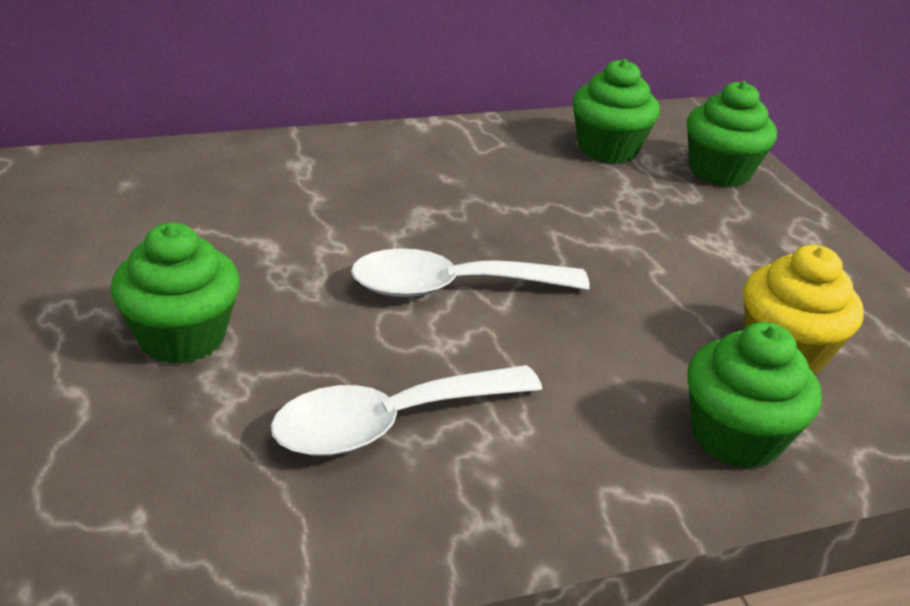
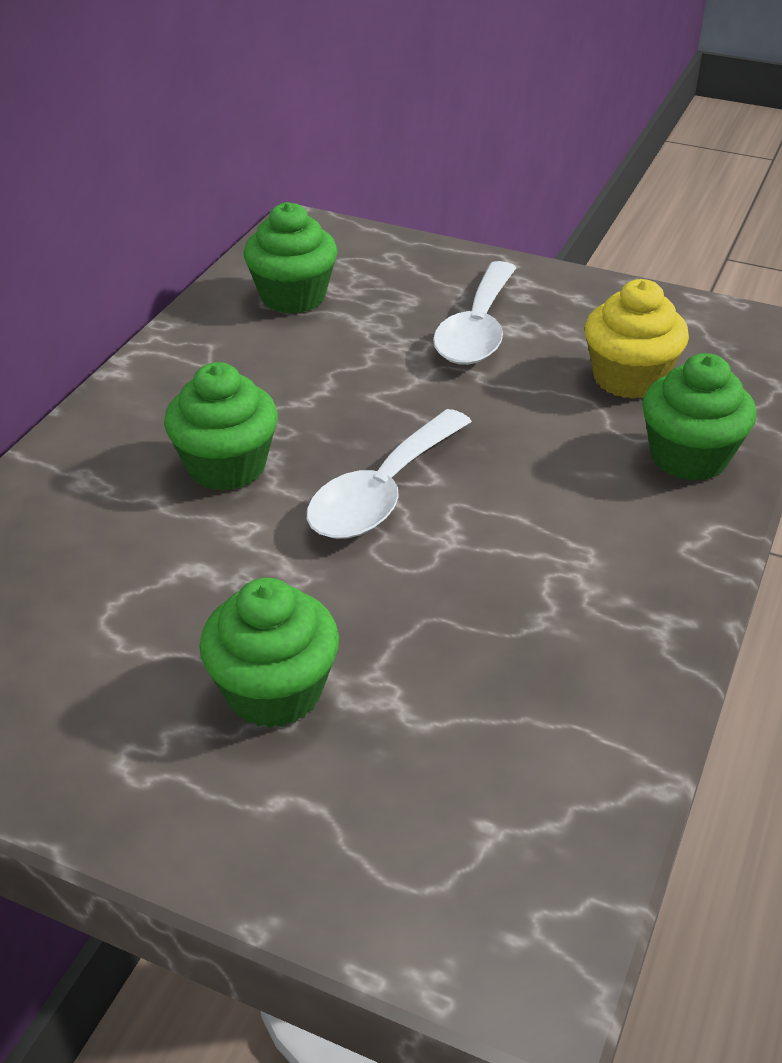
camera: 45 degrees left, 5 degrees up
white spoon [271,365,542,456] -> white spoon moved to [433,261,516,365]
green cupcake [687,81,777,187] -> green cupcake moved to [164,362,278,491]

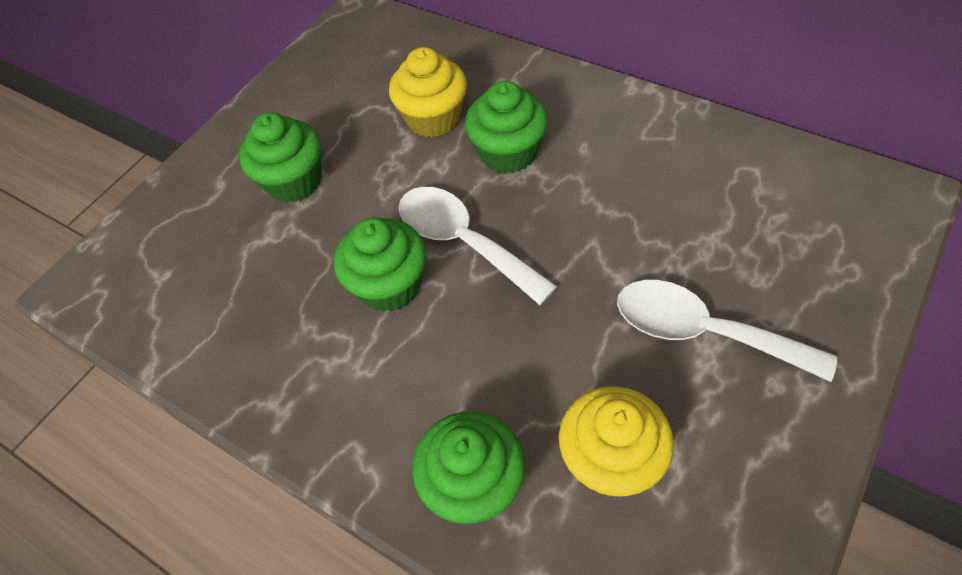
camera: 105 degrees right, 15 degrees up
green cupcake [243,202,338,314] -> green cupcake moved to [334,218,426,312]
none -> yellow cupcake [389,47,467,138]

